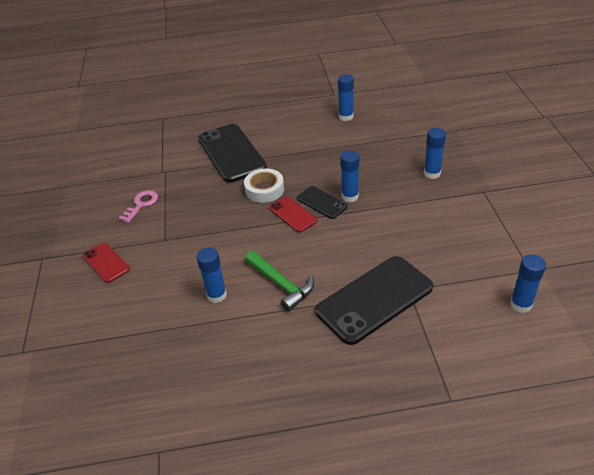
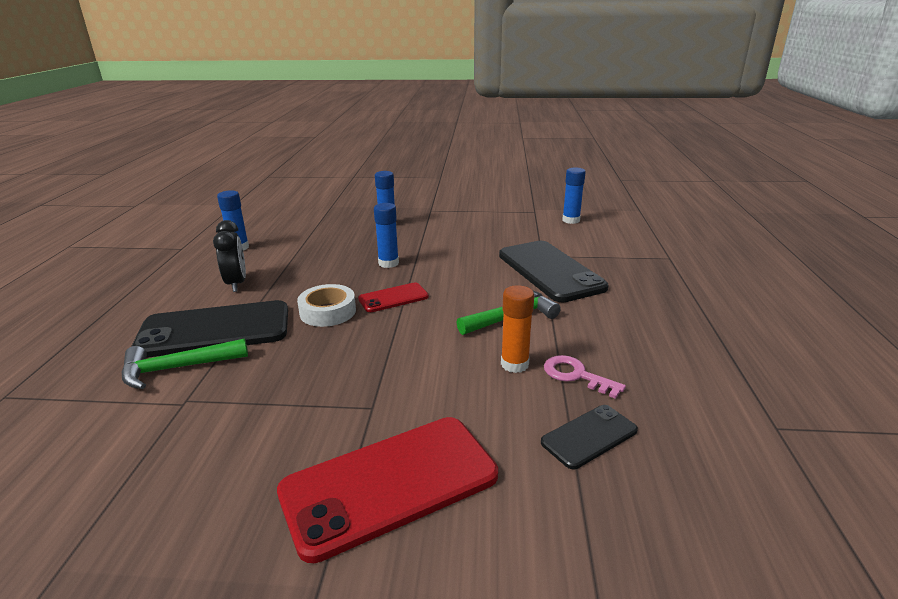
camera: 80 degrees left, 15 degrees down
red phone [83,243,130,283] -> red phone [277,417,498,563], size x1.96
pink key [119,190,158,223] -> pink key moved to [544,355,626,399]
blue glue stick [197,247,227,303] -> orange glue stick [501,285,534,373]
black phone [297,186,347,219] -> black phone moved to [541,405,638,469]
none -> green hammer [121,338,248,389]
none -> black clock [213,220,246,292]

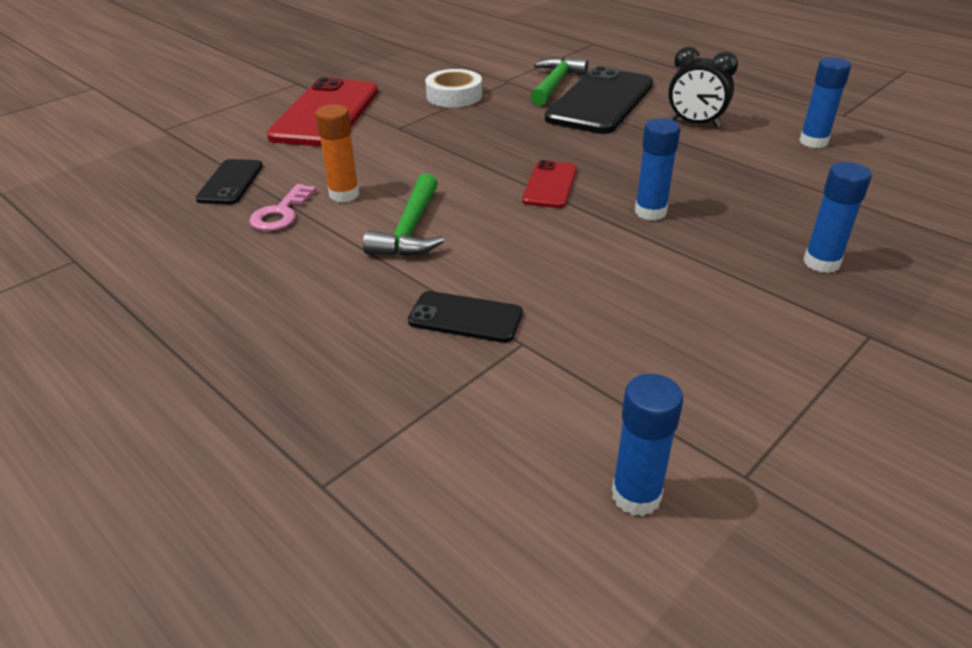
camera: 130 degrees right, 10 degrees up
white tape [297,284,356,327] -> white tape moved to [425,69,482,107]
black phone [499,241,608,302] -> black phone [408,291,523,343], size x0.51
pink key [544,355,626,399] -> pink key turned 120 degrees clockwise [249,184,316,231]

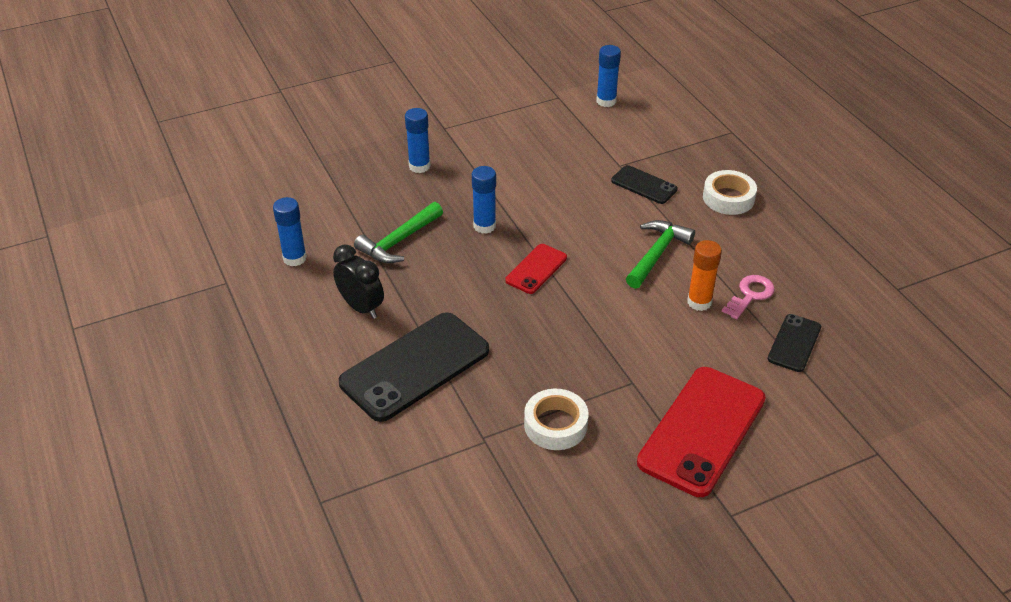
camera: 160 degrees left, 5 degrees up
green hammer [530,57,588,106] -> green hammer moved to [354,202,443,263]
none -> white tape [703,170,757,215]

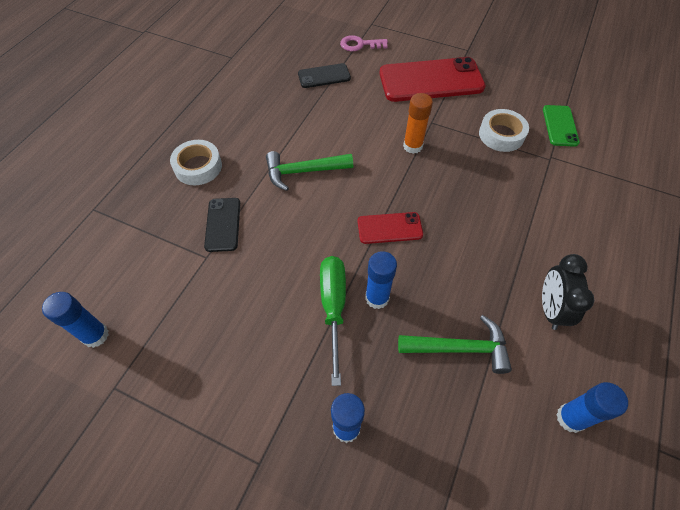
camera: 130 degrees left, 15 degrees up
black phone [339,312,489,422] -> none
orange glue stick [687,240,722,311] -> orange glue stick moved to [403,93,433,154]
pink key [722,275,775,319] -> pink key moved to [340,35,388,52]
none -> green screwdriver [320,256,346,386]
none -> green phone [543,105,580,147]

